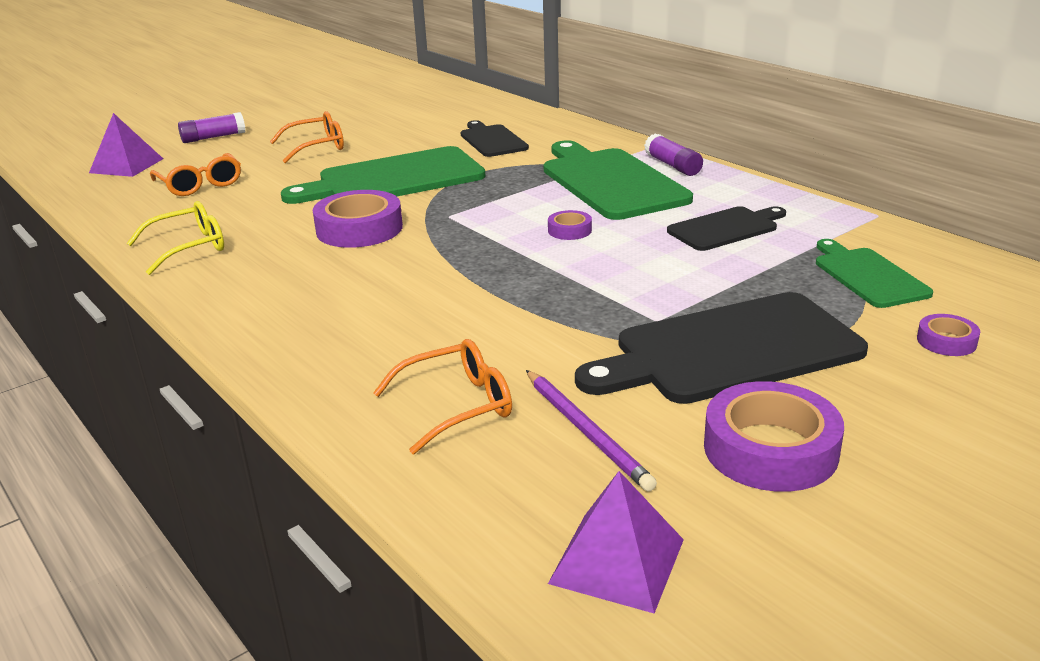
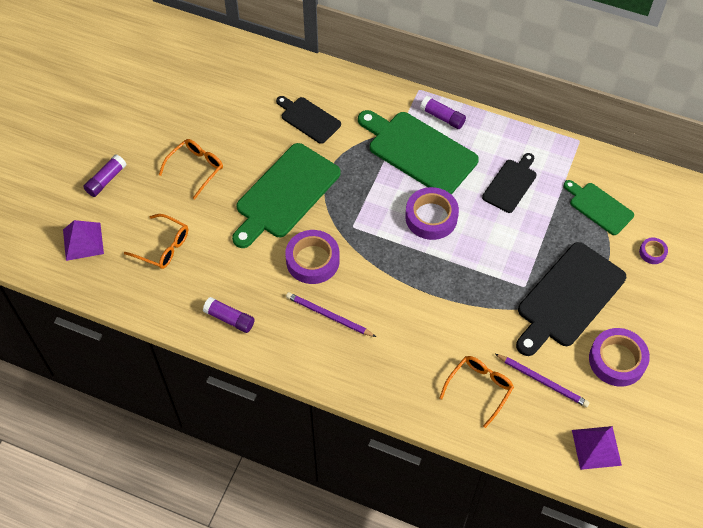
camera: 30 degrees left, 30 degrees up
yellow glasses [127,201,224,275] -> purple glue stick [203,297,255,333]
purple tape [548,210,592,240] -> purple tape [405,187,459,240], size x2.01
none -> purple pencil [286,292,376,337]

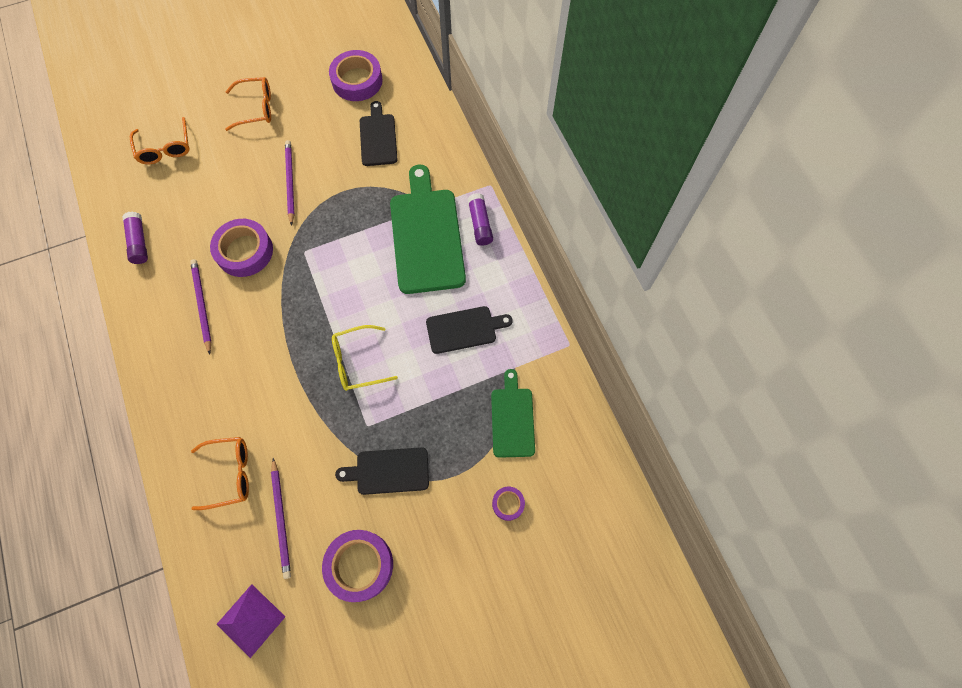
camera: 45 degrees right, 10 degrees up
purple pyramid [63,220,104,261] -> none
purple glue stick [83,155,126,197] -> none
green cutting board [232,143,341,248] -> purple pencil [285,140,294,226]
purple tape [405,187,459,240] -> purple tape moved to [329,50,383,101]
black cutting board [516,242,626,356] -> black cutting board [335,447,429,495], size x0.56
none -> yellow glasses [332,325,398,391]

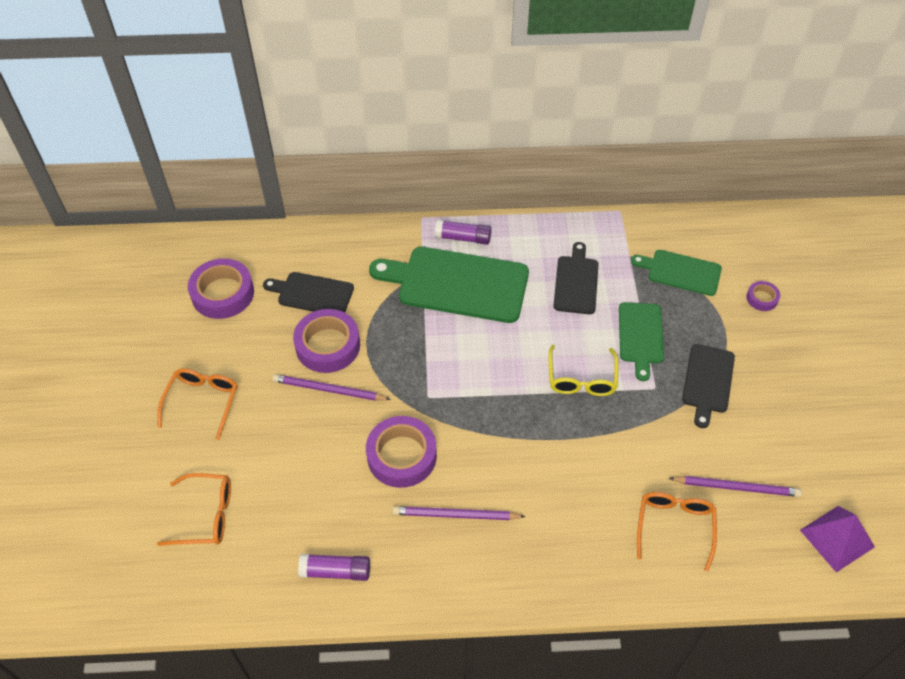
camera: 70 degrees left, 15 degrees down
purple tape [322,530,393,602] -> purple tape moved to [293,309,360,373]
none -> green cutting board [619,302,664,381]

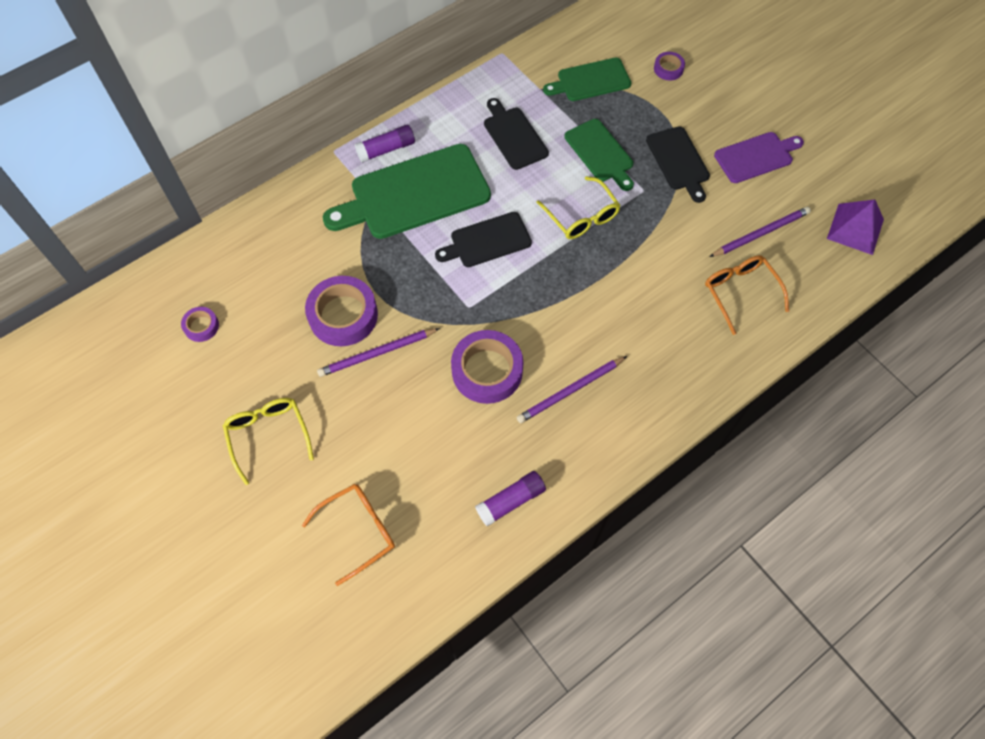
camera: 35 degrees left, 10 degrees up
orange glasses [158,368,238,440] -> yellow glasses [223,398,314,485]
purple tape [188,258,254,319] -> purple tape [181,307,219,342], size x0.50
black cutting board [263,272,354,313] -> black cutting board moved to [435,212,532,267]
none -> purple cutting board [714,132,804,183]

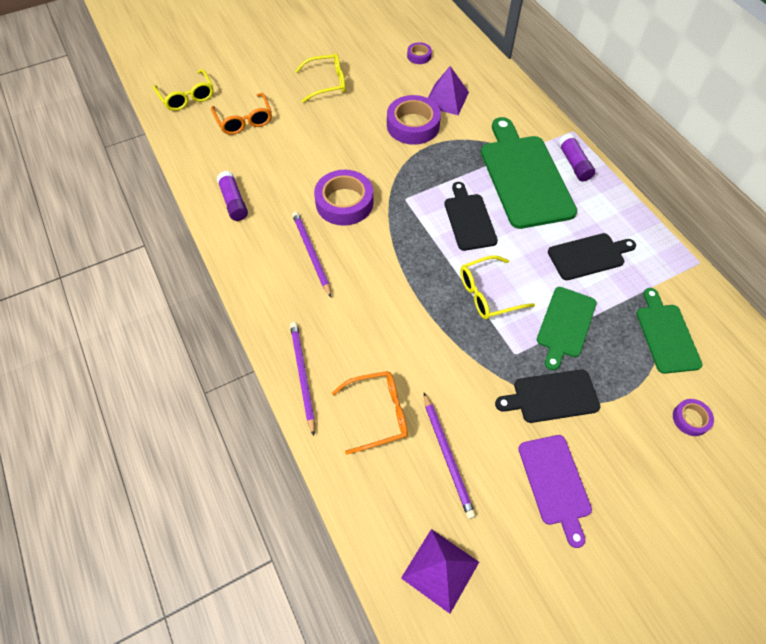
camera: 100 degrees right, 5 degrees down
purple pencil [317,328,440,377] -> purple pencil moved to [290,322,315,436]
green cutting board [564,119,634,191] -> green cutting board turned 45 degrees counterclockwise [537,287,597,370]
none -> yellow glasses [153,69,214,111]
none -> purple pyramid [428,66,469,115]

